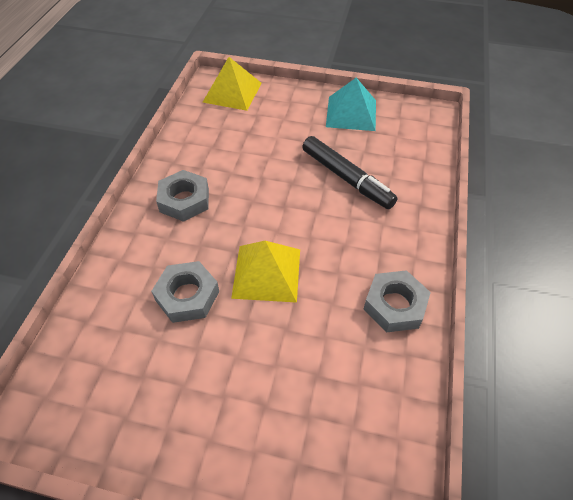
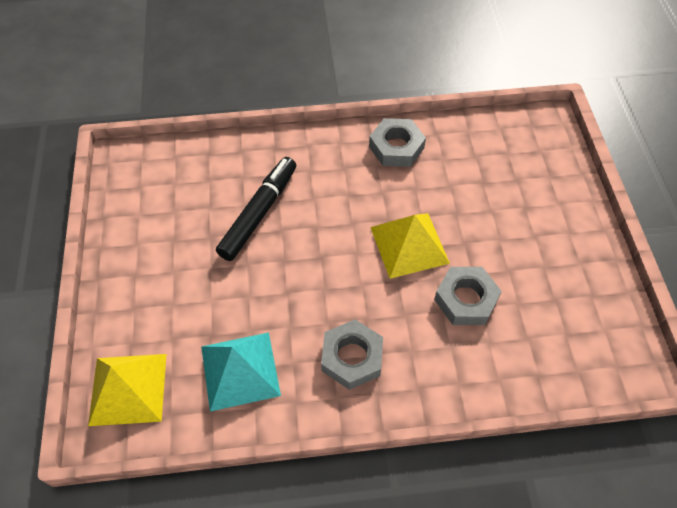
camera: 110 degrees left, 5 degrees up
turquoise pyramid [326,78,376,131] -> turquoise pyramid moved to [201,332,281,412]

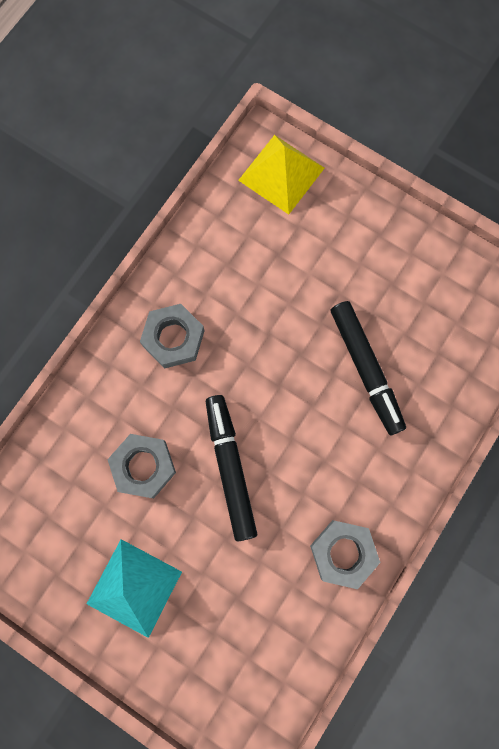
camera: 130 degrees right, 20 degrees up
turquoise pyramid [201,332,281,412] -> turquoise pyramid moved to [87,539,182,638]
yellow pyramid [370,213,450,279] -> black marker [206,395,257,542]

